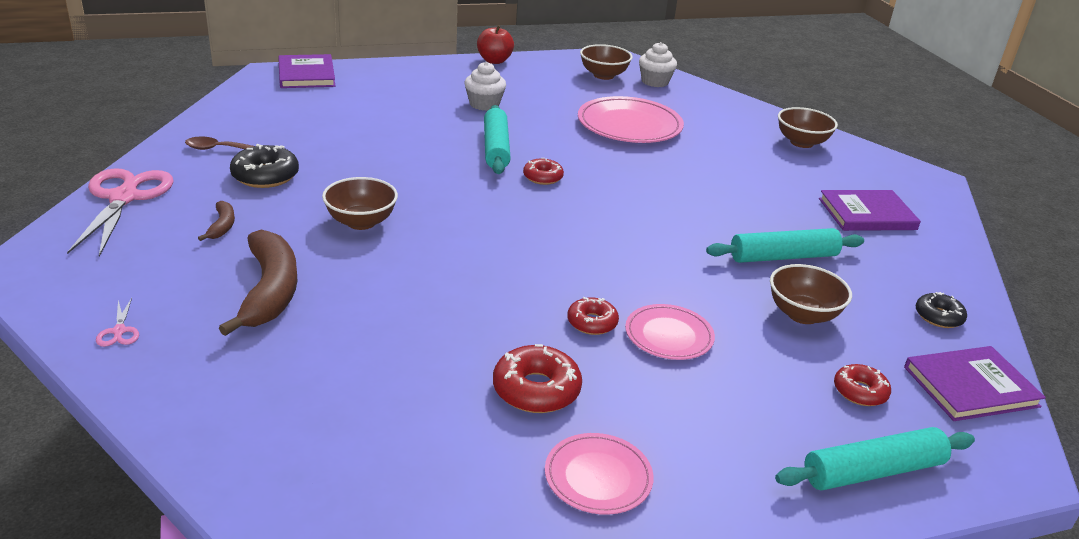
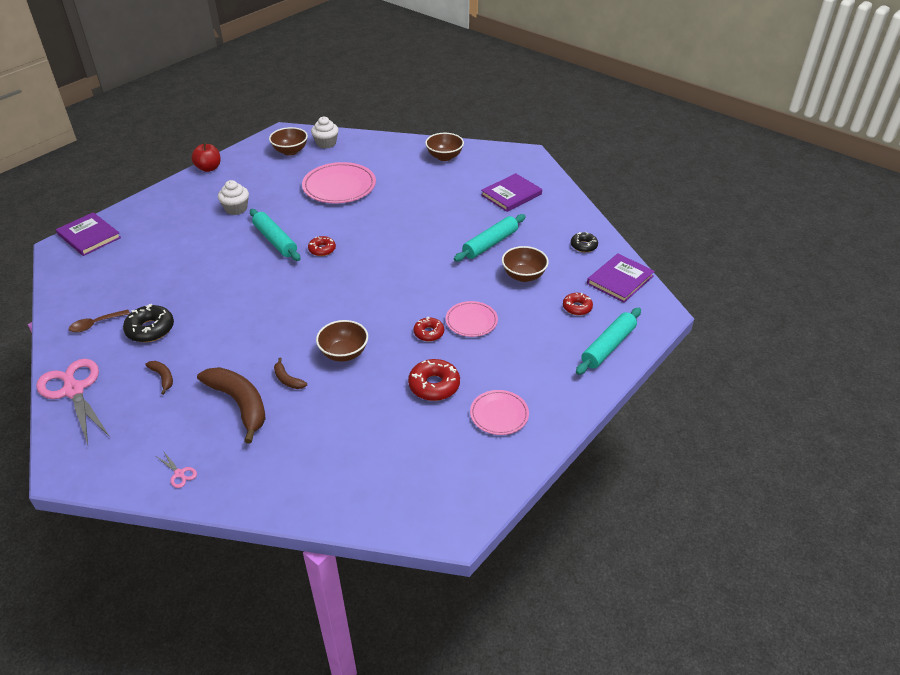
camera: 30 degrees left, 10 degrees up
brown bowl [322,177,398,230] -> brown bowl moved to [316,320,368,362]
none -> brown banana [274,358,307,389]

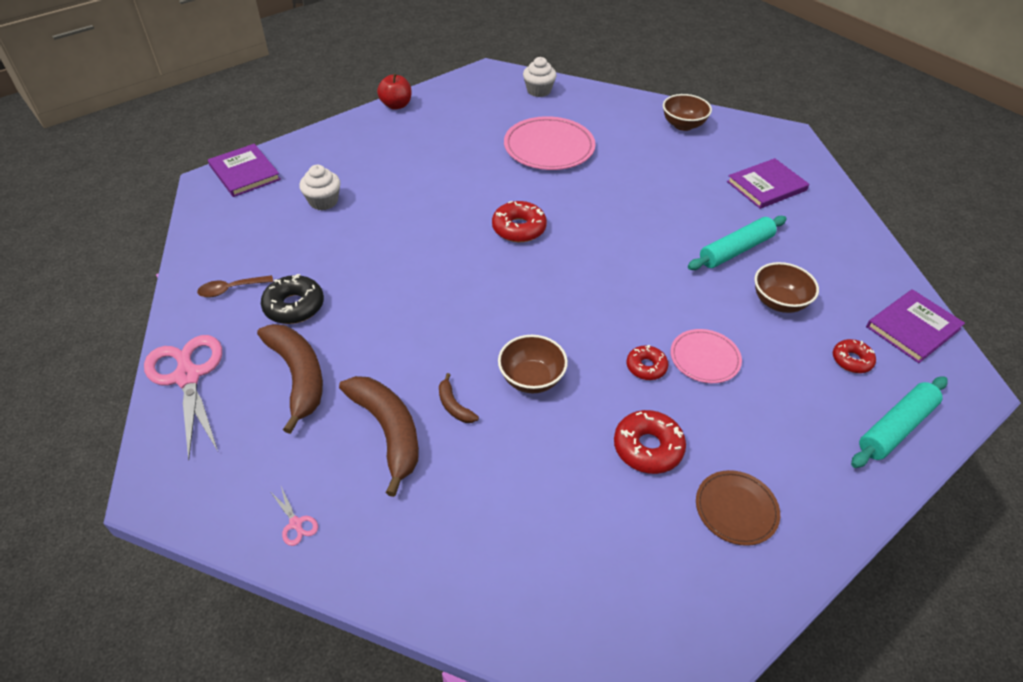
camera: 10 degrees right, 5 degrees up
brown banana [145,361,173,395] -> brown banana [257,324,323,434], size x2.15
white cupcake [218,180,249,215] -> white cupcake moved to [299,165,340,210]
turquoise rolling pin [250,209,301,261] -> none
brown bowl [269,127,308,156] -> none
red donut [308,236,336,256] -> red donut [492,201,547,242], size x1.56
pink plate [470,390,529,435] -> brown plate [696,470,780,546]
black donut [571,232,598,252] -> none

